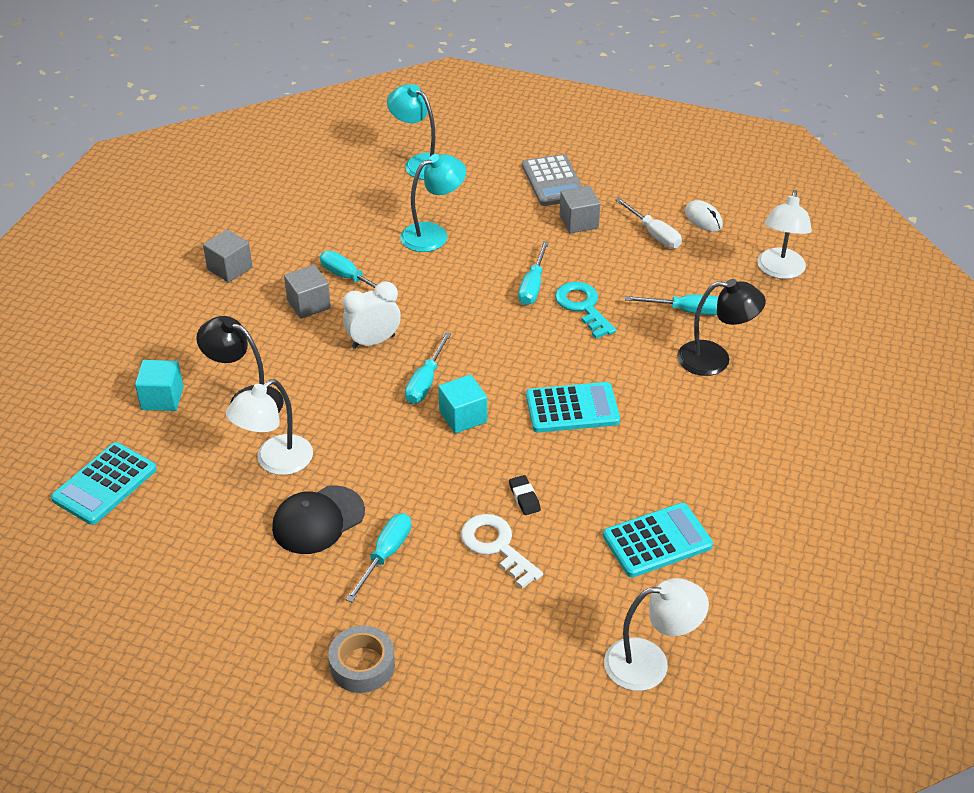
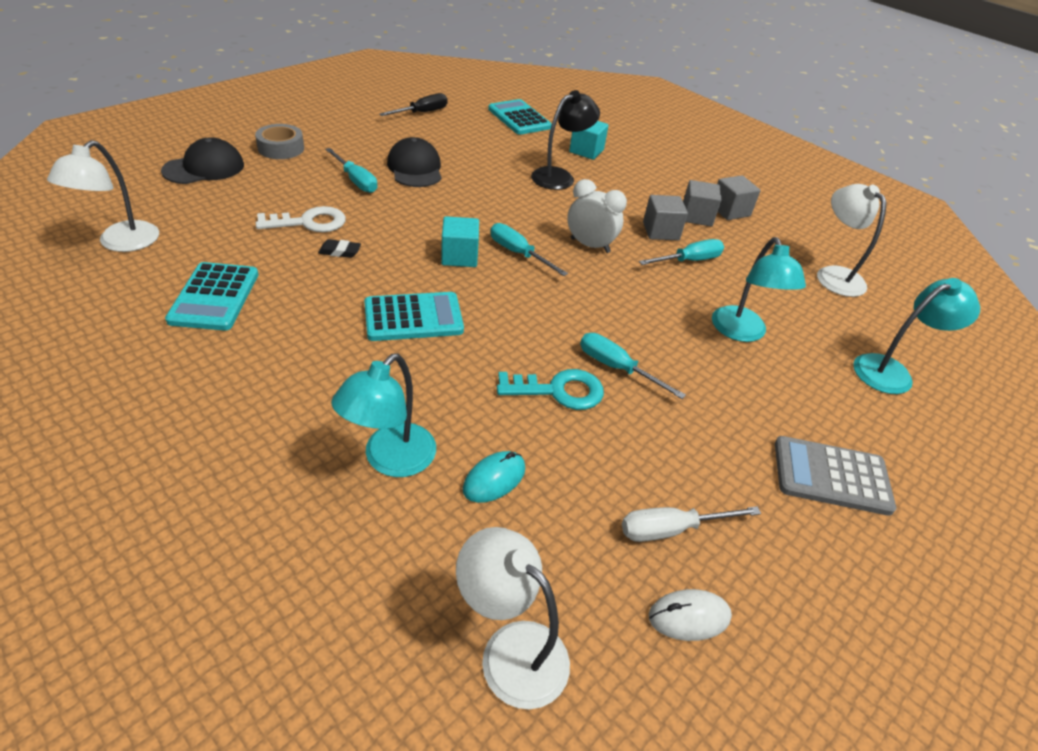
camera: 110 degrees right, 0 degrees up
white lamp [225,379,313,475] -> white lamp moved to [817,184,886,297]
white clock [343,281,401,349] -> white clock turned 60 degrees counterclockwise [567,179,627,253]
turquoise calculator [526,382,620,433] -> turquoise calculator turned 120 degrees counterclockwise [364,292,464,341]
grey cube [559,186,600,233] -> grey cube moved to [683,180,722,226]
turquoise screwdriver [625,295,718,315] -> turquoise mouse [463,451,525,503]
black lamp [677,279,766,376] -> turquoise lamp [331,353,436,477]
none -> black cap [161,137,244,184]
none -> black screwdriver [379,93,448,116]

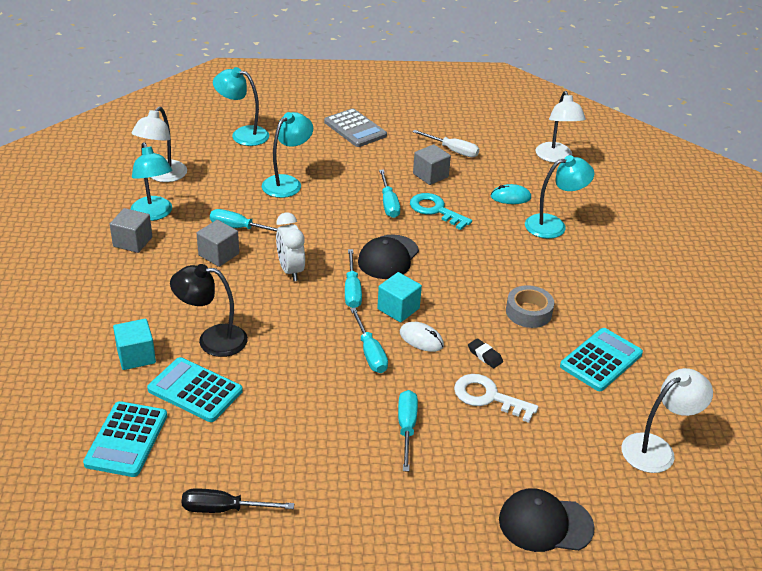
camera: 135 degrees left, 5 degrees down
grey tape [255,124,304,159] -> grey tape moved to [506,285,554,328]
turquoise calculator [364,292,464,341] -> turquoise calculator moved to [147,357,243,422]
black cap [387,137,442,187] -> black cap moved to [358,234,419,279]
white mouse [649,589,732,641] -> white mouse moved to [400,322,444,352]
grey cube [683,180,722,226] -> grey cube moved to [413,144,451,185]
none -> turquoise lamp [131,142,172,221]
none -> turquoise screwdriver [350,307,388,373]

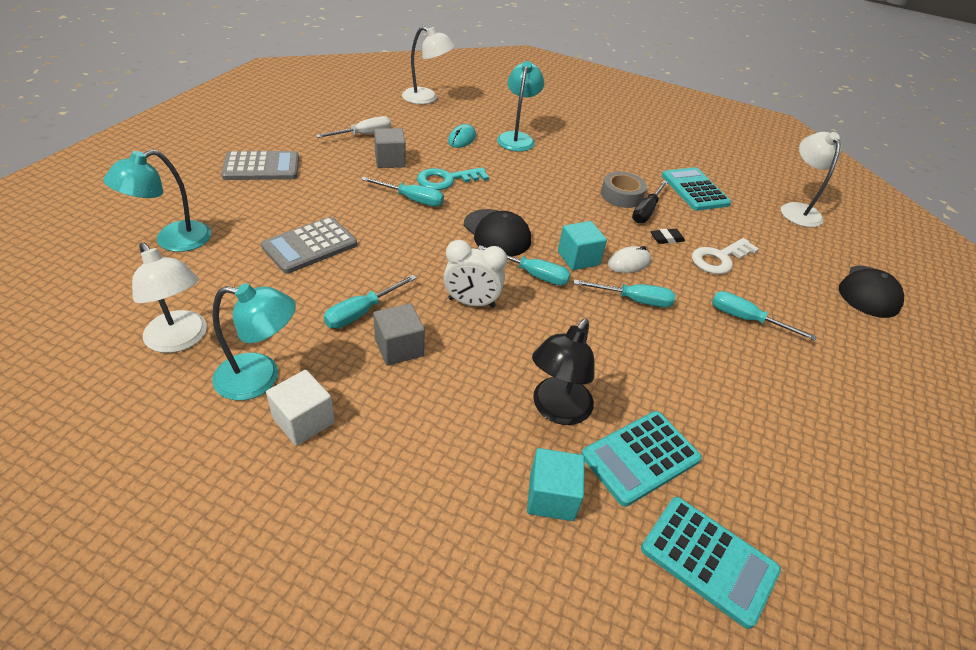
camera: 65 degrees left, 5 degrees up
grey cube [110,208,152,253] -> white cube [266,370,335,446]
black screwdriver [181,488,294,513] -> black screwdriver moved to [632,180,668,223]
turquoise lamp [262,112,313,198] -> grey calculator [261,217,357,274]

